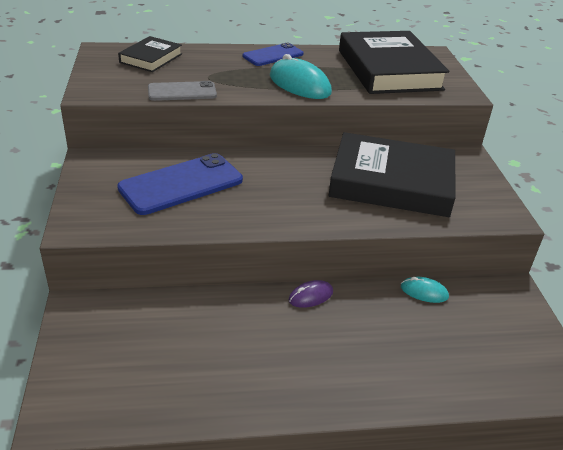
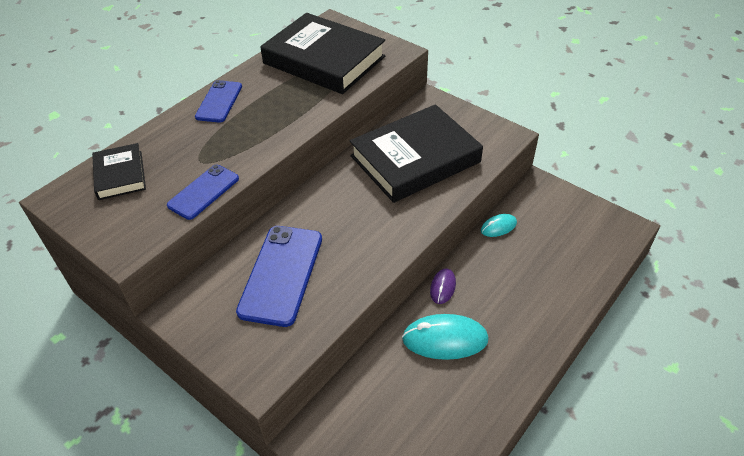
camera: 40 degrees left, 10 degrees up
grey phone [148,81,217,101] -> blue phone [167,165,239,220]
turquoise mouse [270,54,332,99] -> turquoise mouse moved to [402,314,489,360]

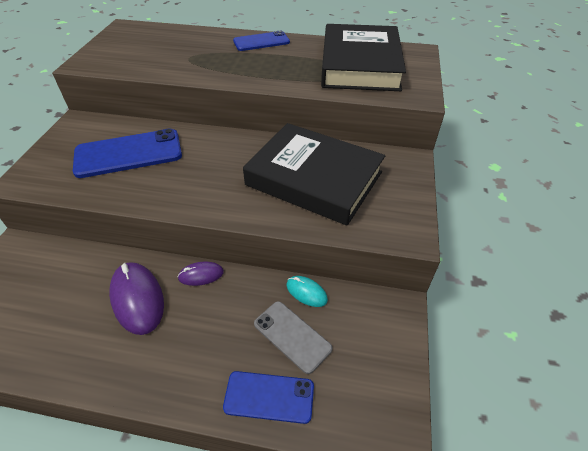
camera: 60 degrees right, 0 degrees up
black book [92,143,146,200] -> none
blue phone [167,165,239,220] -> blue phone moved to [223,371,314,424]
turquoise mouse [402,314,489,360] -> purple mouse [109,262,164,335]
none -> grey phone [254,301,333,374]

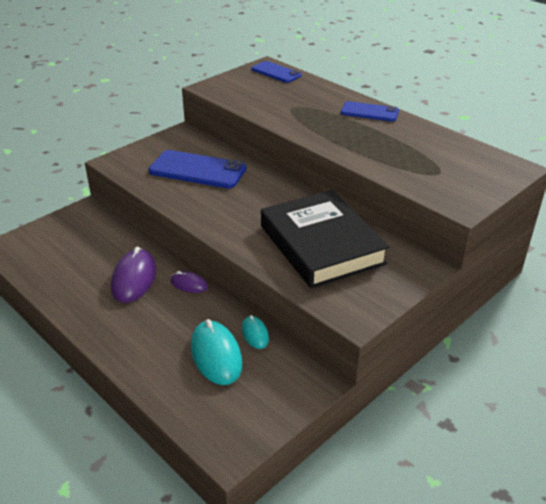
camera: 35 degrees right, 10 degrees down
blue phone [223,371,314,424] -> blue phone moved to [251,61,302,83]
grey phone [254,301,333,374] -> turquoise mouse [191,319,243,385]
black book [321,24,406,91] -> none

